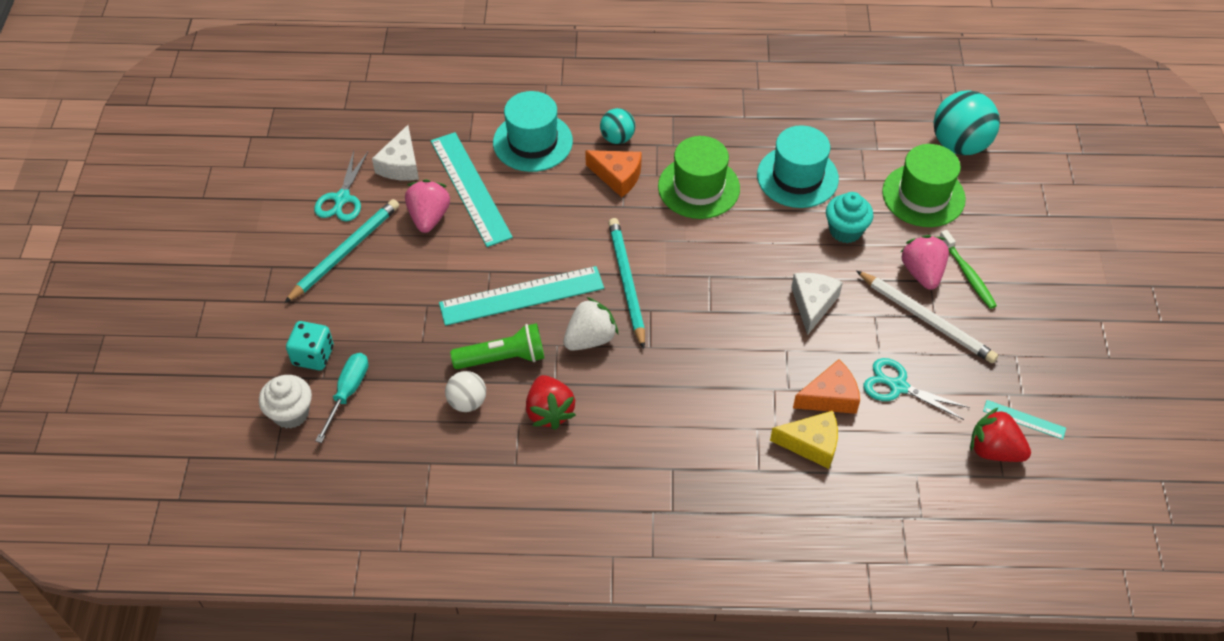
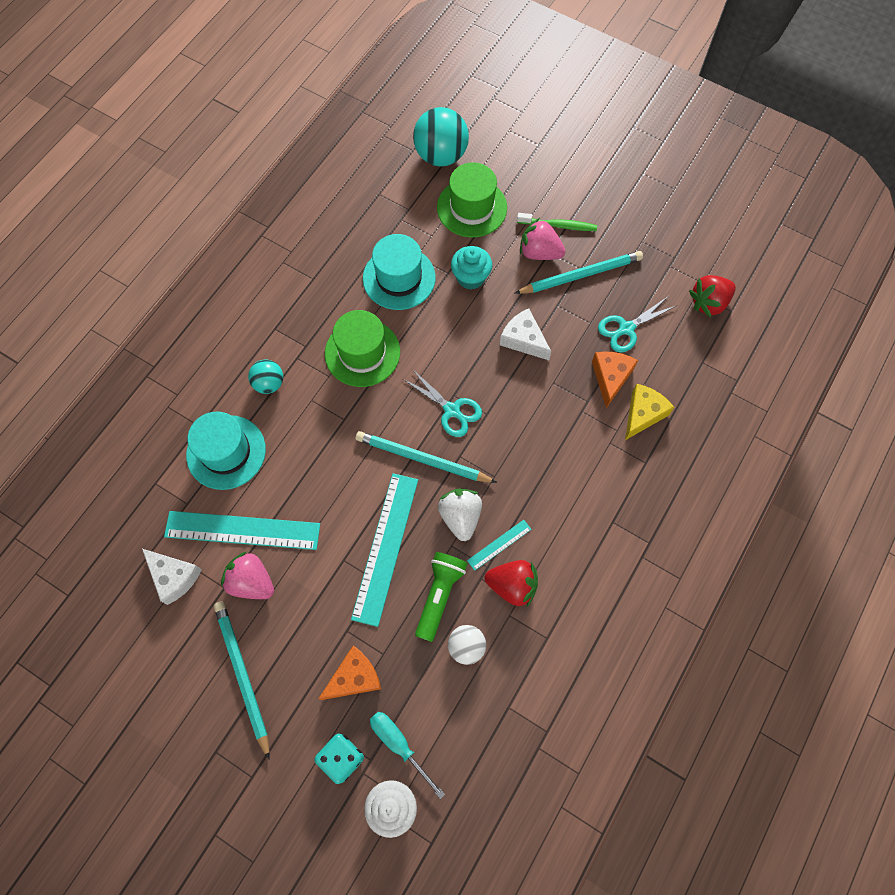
camera: 60 degrees left, 15 degrees up
turquoise scissors [314,151,368,222] -> turquoise scissors moved to [403,369,482,437]
orange cheese [585,150,642,197] -> orange cheese moved to [318,645,381,700]
white pencil [856,271,998,363] -> turquoise pencil [515,251,643,294]
turquoise ruler [983,400,1066,440] -> turquoise ruler moved to [467,520,532,571]

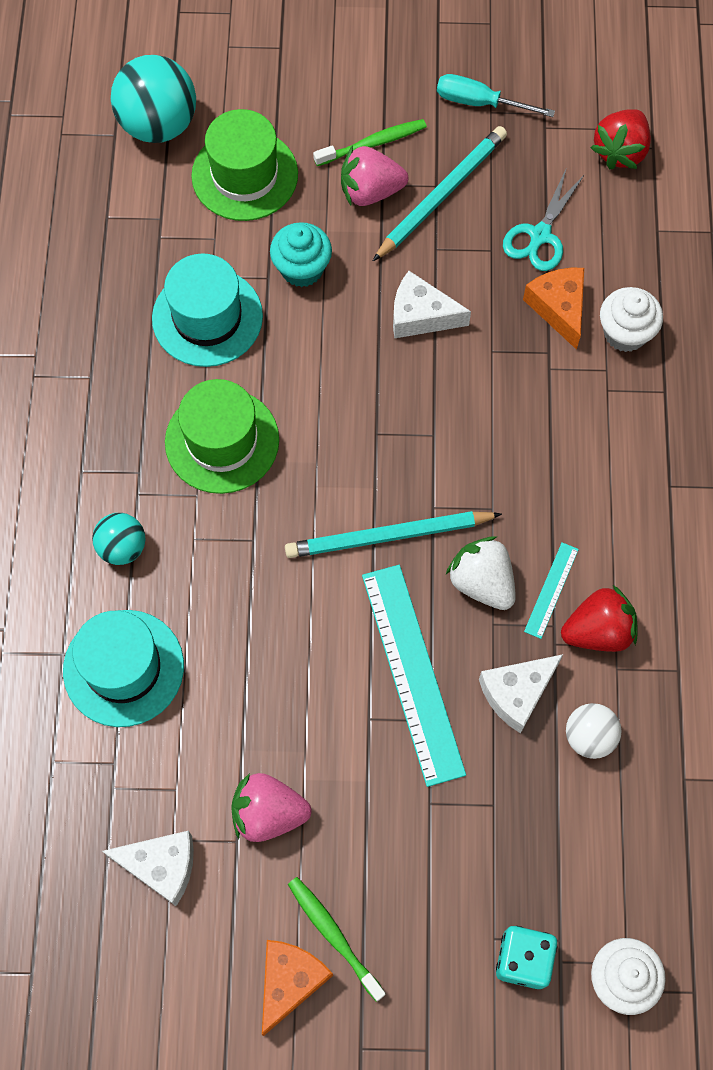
camera: 30 degrees left, 0 degrees up
turquoise ruler [164,511,320,550] -> none
turquoise pencil [214,602,270,760] -> green toothbrush [288,877,386,1001]
orange cheese [318,645,381,700] -> orange cheese moved to [262,940,333,1036]
turquoise screwdriver [370,712,445,799] -> turquoise screwdriver moved to [437,74,555,117]
turquoise scissors [403,369,482,437] -> none
green flashlight [415,552,468,642] -> white cheese [479,654,563,734]
yellow cheese [625,384,674,440] -> white cupcake [600,287,663,352]

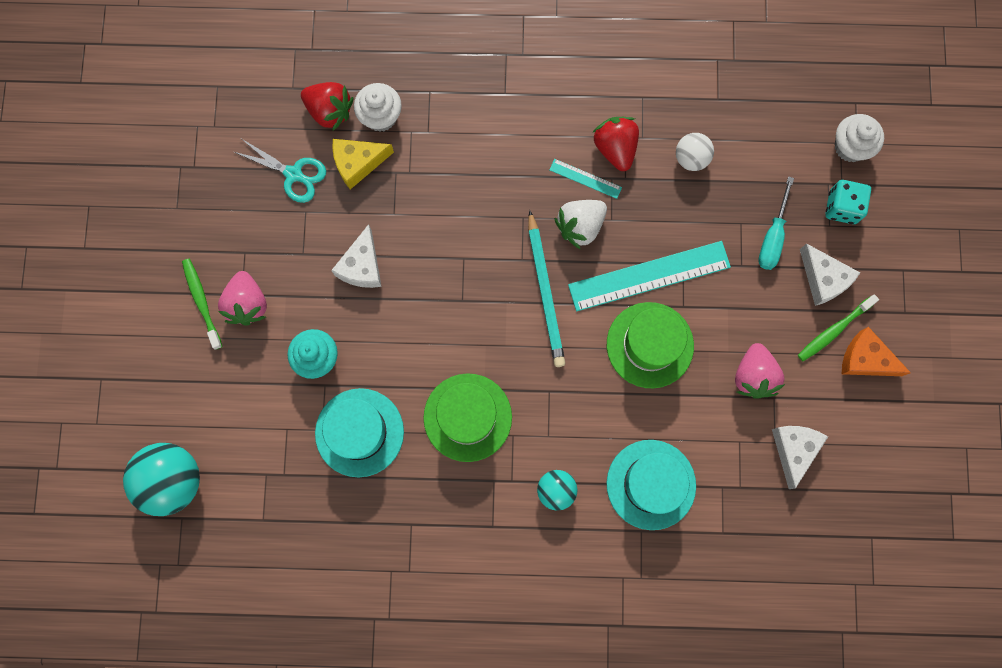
camera: 90 degrees left, 10 degrees up
green hat [191,109,298,221] -> green hat moved to [607,302,694,388]
turquoise pencil [373,126,507,261] -> none
turquoise screwdriver [437,74,555,117] -> turquoise screwdriver moved to [758,176,794,270]
white cheese [479,654,563,734] -> white cheese moved to [800,243,860,306]
orange cheese [523,268,584,350] -> yellow cheese [332,139,394,190]
red strawberry [591,109,651,169] -> red strawberry moved to [301,82,353,131]

